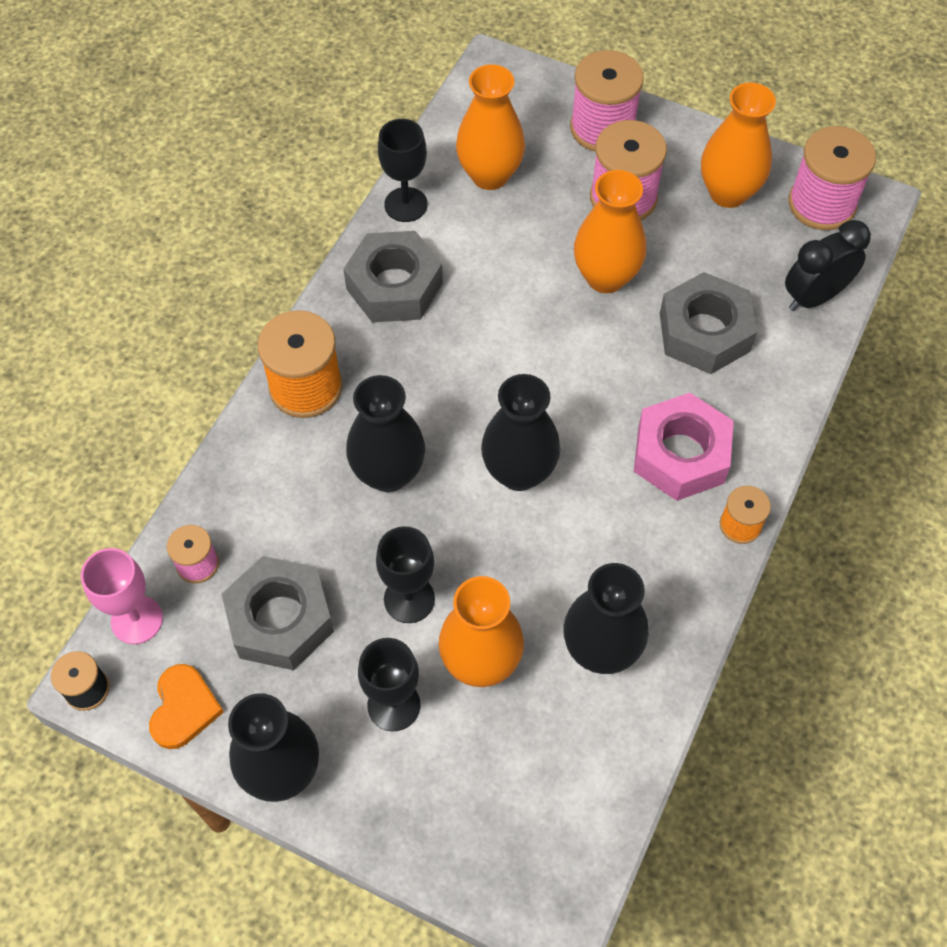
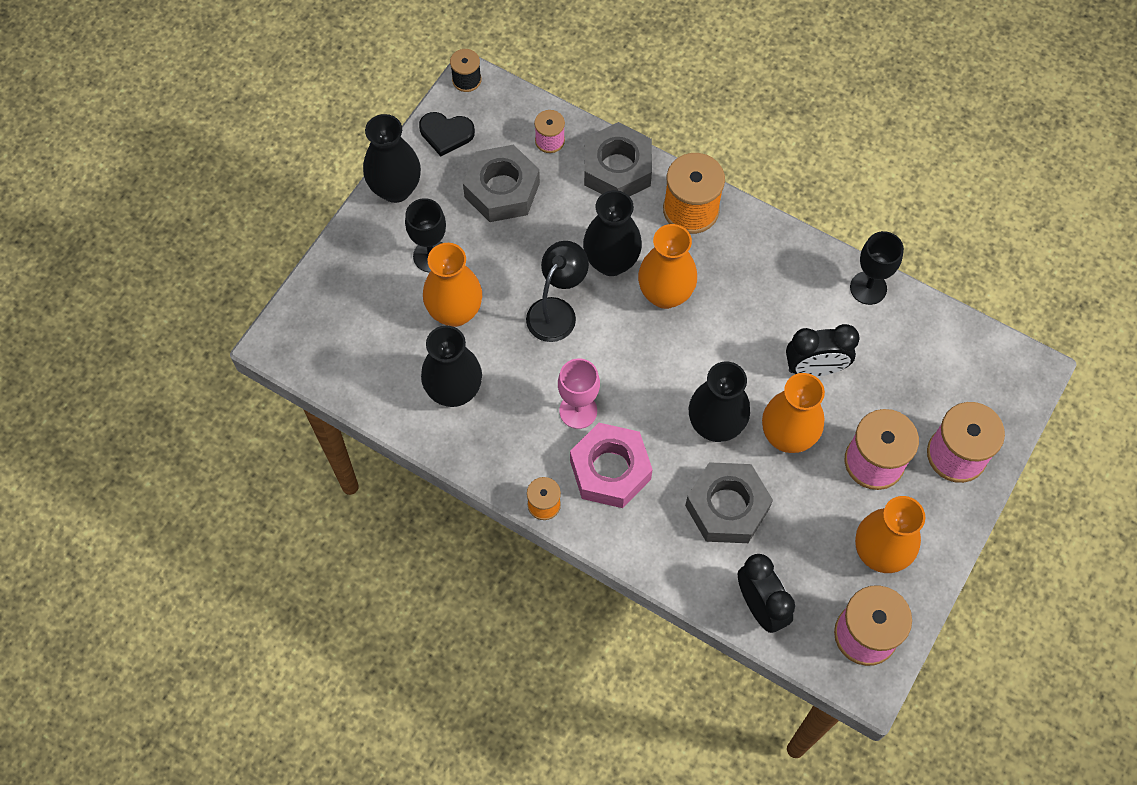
camera: 95 degrees right, 5 degrees up
pink goblet [81,548,163,644] -> pink goblet moved to [558,359,600,429]
orange heart [149,664,224,749] -> black heart [419,112,475,156]
grey nut [343,231,443,322] -> grey nut moved to [584,122,652,196]
black goblet [376,526,435,623] -> none
orange vase [456,64,525,190] -> orange vase moved to [638,224,697,309]
black vase [481,374,560,491] -> black vase moved to [689,362,750,442]
none -> black lamp [526,241,589,342]
none -> black clock [786,324,859,377]

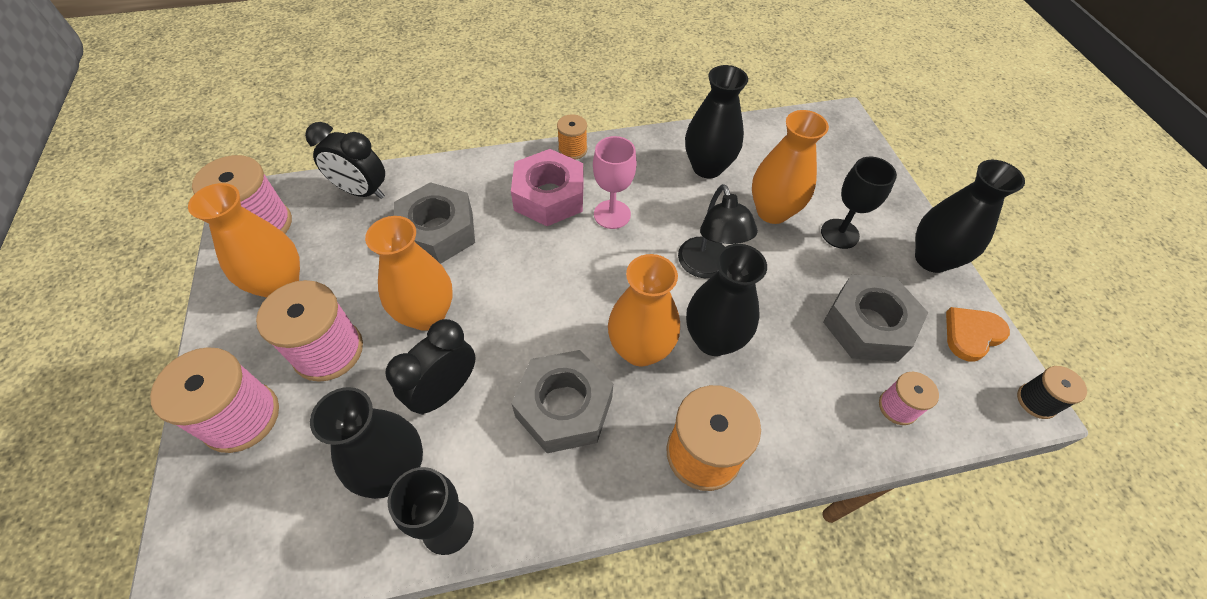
camera: 135 degrees right, 10 degrees down
black heart [419,112,475,156] -> orange heart [946,307,1010,362]
grey nut [584,122,652,196] -> grey nut moved to [511,350,613,453]
black vase [689,362,750,442] -> black vase moved to [310,387,423,499]

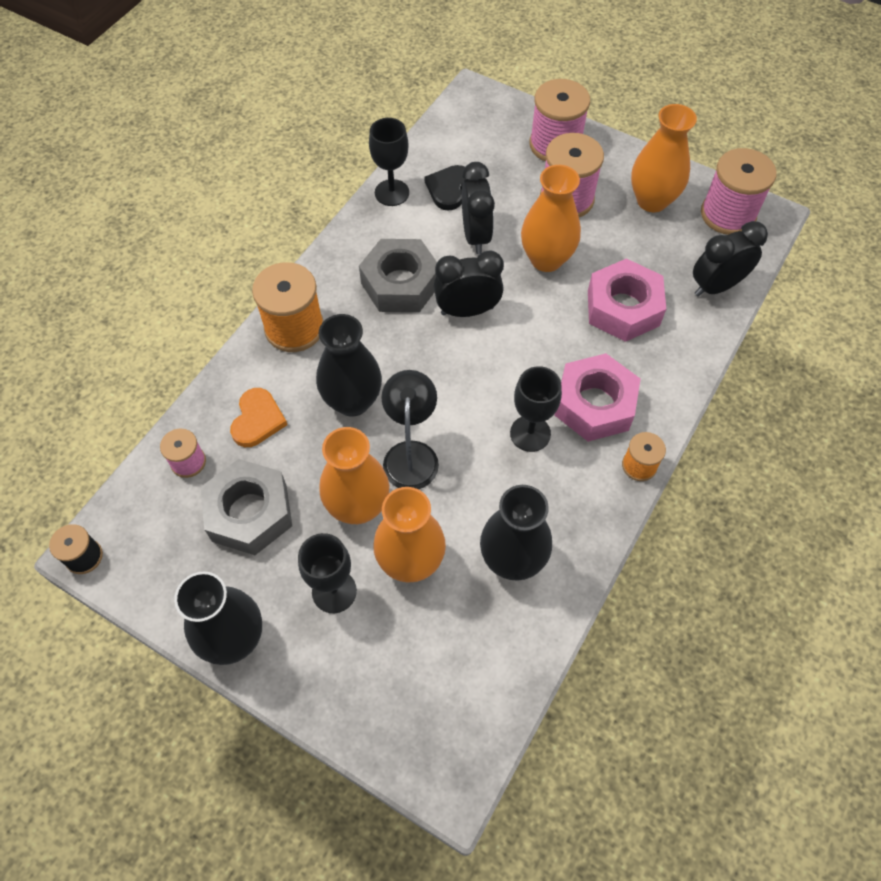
camera: 135 degrees right, 5 degrees up
black vase [310,387,423,499] -> black heart [425,165,466,211]
grey nut [394,182,475,264] -> pink nut [588,258,666,342]
pink goblet [593,136,637,229] -> black goblet [510,366,562,452]
orange vase [608,254,680,367] -> orange vase moved to [319,427,389,524]
black lamp [678,184,758,278] -> black lamp turned 60 degrees clockwise [381,370,439,489]
orange heart [946,307,1010,362] -> orange heart moved to [230,388,287,447]
none -> black clock [434,250,504,317]

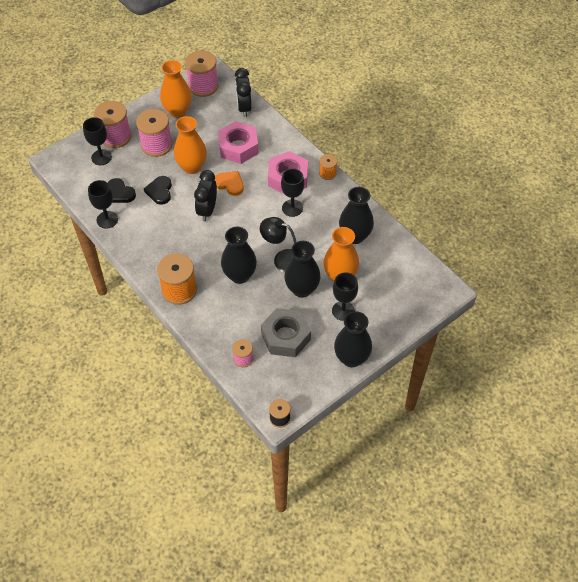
camera: 70 degrees left, 5 degrees down
orange heart [230,388,287,447] -> orange heart moved to [215,171,244,196]
orange vase [319,427,389,524] -> black vase [284,241,321,298]
grey nut [359,239,437,312] -> none
black clock [462,162,495,254] -> black heart [144,176,172,205]
none -> black goblet [83,117,112,165]

